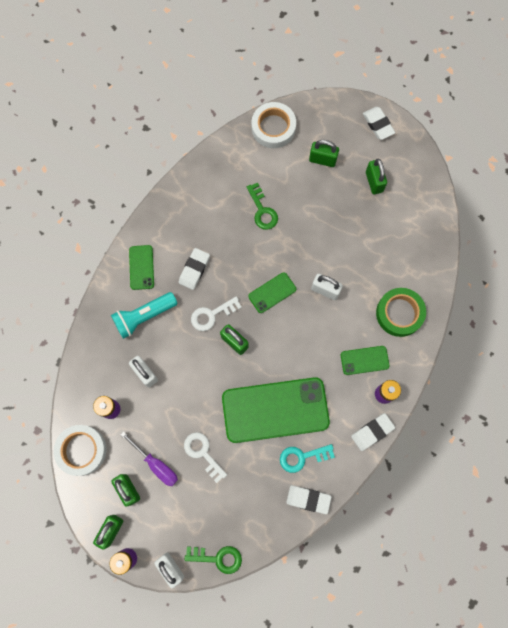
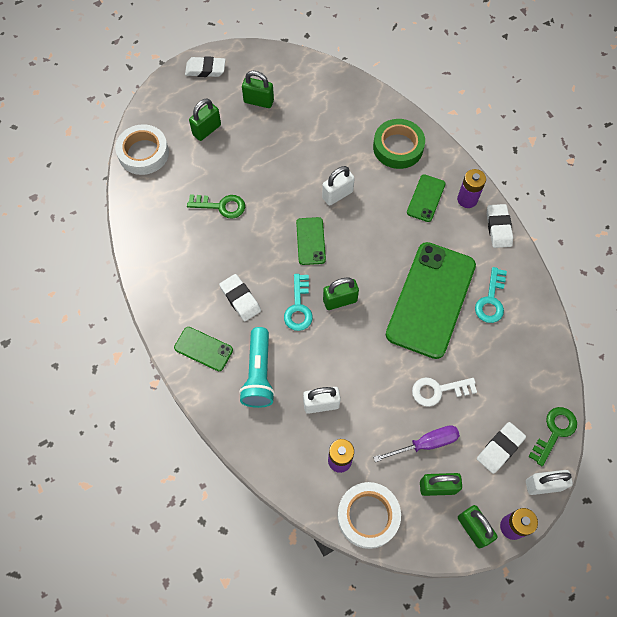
camera: 60 degrees left, 10 degrees down
white key [191,296,242,331] -> turquoise key [284,274,313,331]
white eraser [286,485,331,514] -> white eraser moved to [477,422,526,474]

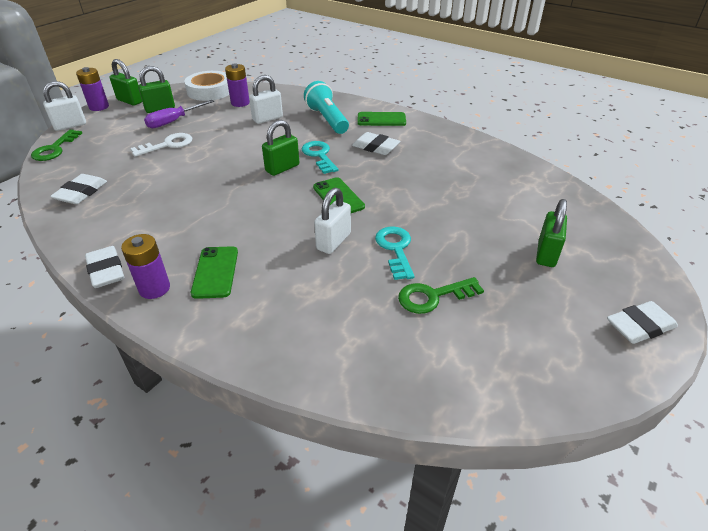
camera: 155 degrees right, 25 degrees down
white tape [115,124,169,175] -> none
green key [187,194,245,218] -> green key moved to [398,277,484,314]
green padlock [242,71,274,108] -> none
green tape [373,119,425,169] -> none
green phone [386,242,476,359] -> none
turquoise key [475,267,507,323] -> turquoise key moved to [375,227,415,280]
white eraser [477,422,526,474] -> white eraser moved to [50,174,107,204]

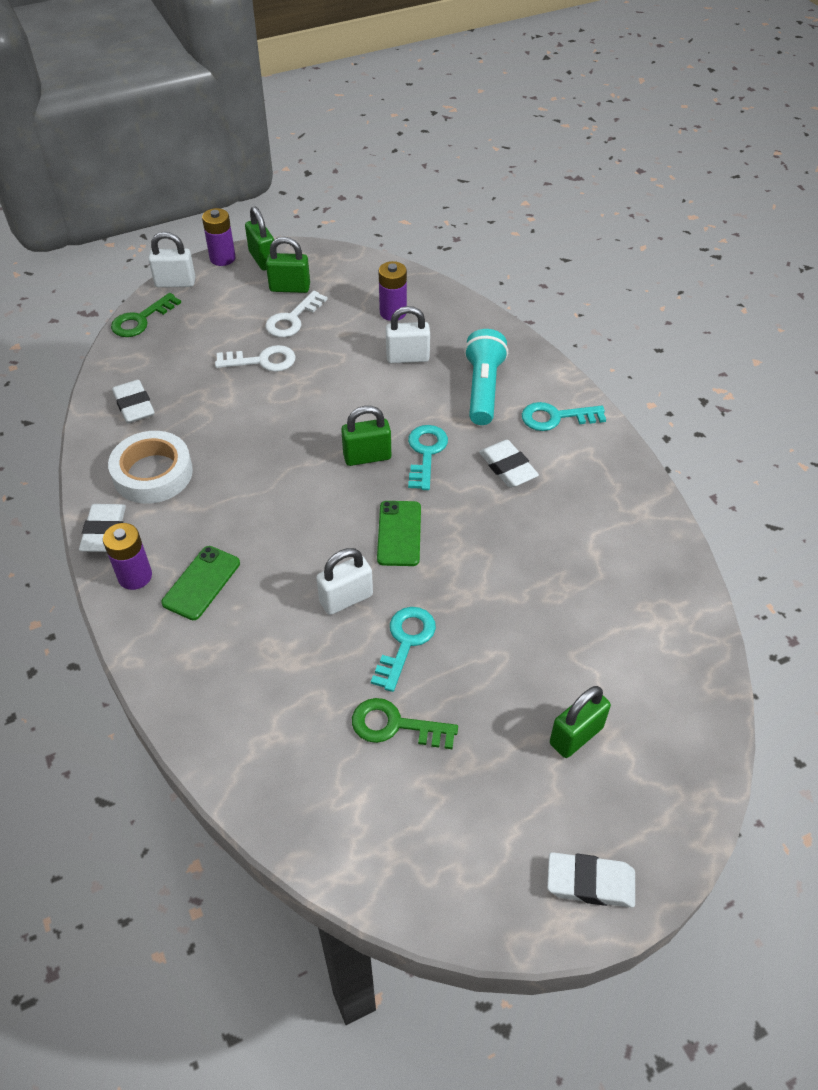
camera: 30 degrees right, 10 degrees up
white eraser [50,174,107,204] -> white eraser turned 75 degrees counterclockwise [112,380,155,423]
purple screwdriver [144,100,214,128] -> white key [265,291,328,337]
white tape [184,71,229,101] -> white tape moved to [108,431,193,504]
green phone [358,112,406,126] -> turquoise key [522,402,606,431]

